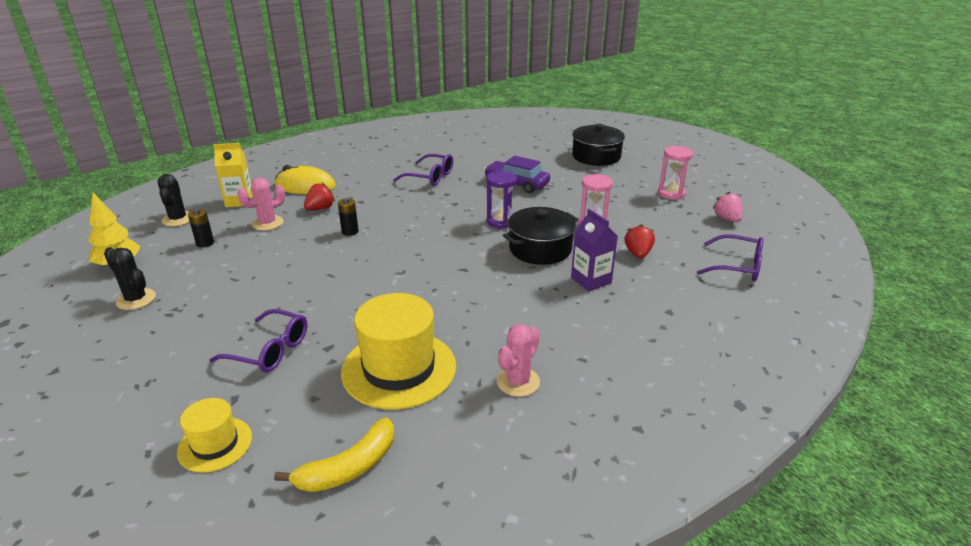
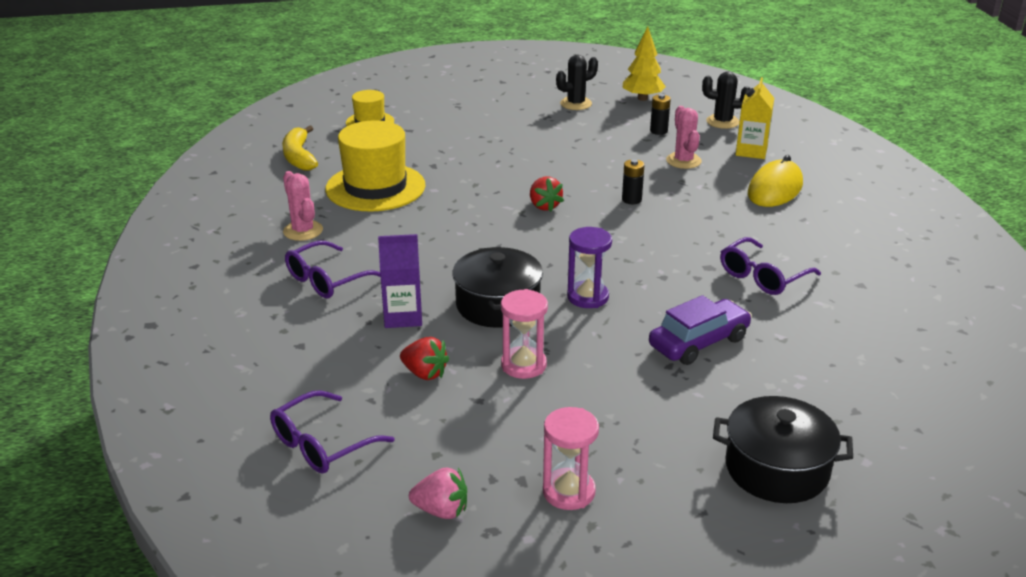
camera: 115 degrees right, 0 degrees up
purple glasses [210,309,307,372] -> purple glasses moved to [285,240,381,298]
red strawberry [304,182,335,210] -> red strawberry moved to [530,177,564,212]

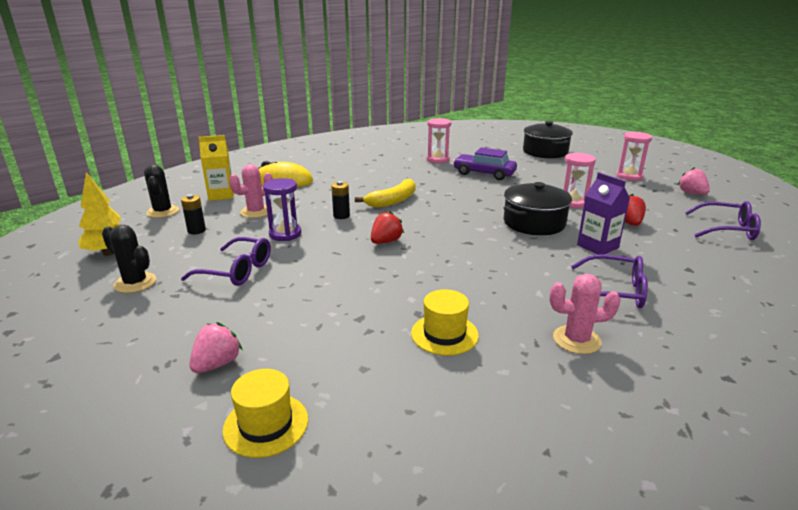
camera: 120 degrees left, 5 degrees down
yellow banana [282,125,318,171] -> yellow banana moved to [355,179,416,208]
pink cactus [283,171,323,241] -> pink cactus turned 60 degrees clockwise [549,274,621,354]
yellow hat [325,120,425,212] -> yellow hat [411,289,479,356], size x0.54
purple hourglass [567,227,612,308] -> purple hourglass moved to [263,178,301,241]
purple glasses [720,237,821,295] -> purple glasses moved to [181,237,271,286]
none -> pink strawberry [189,322,243,373]
none -> pink hourglass [427,118,451,163]

